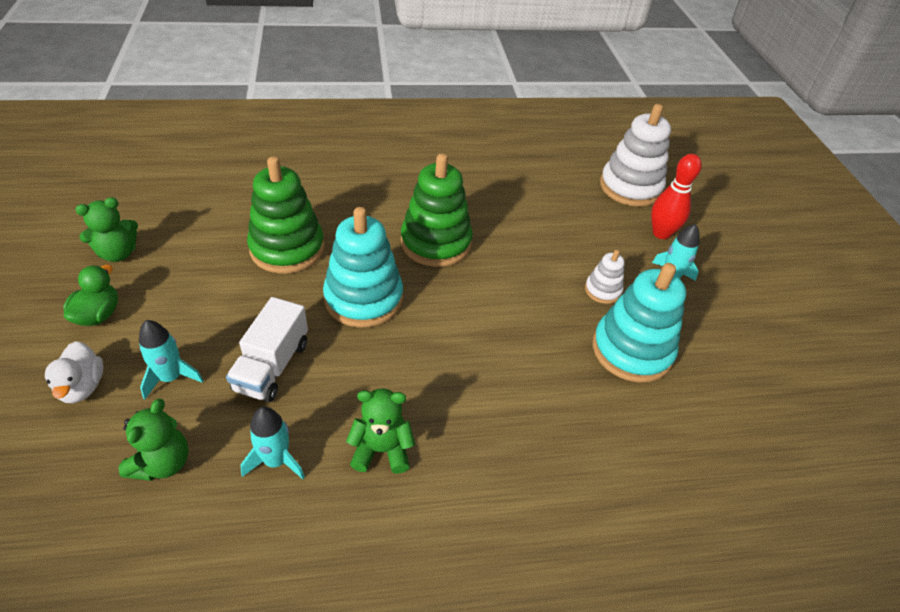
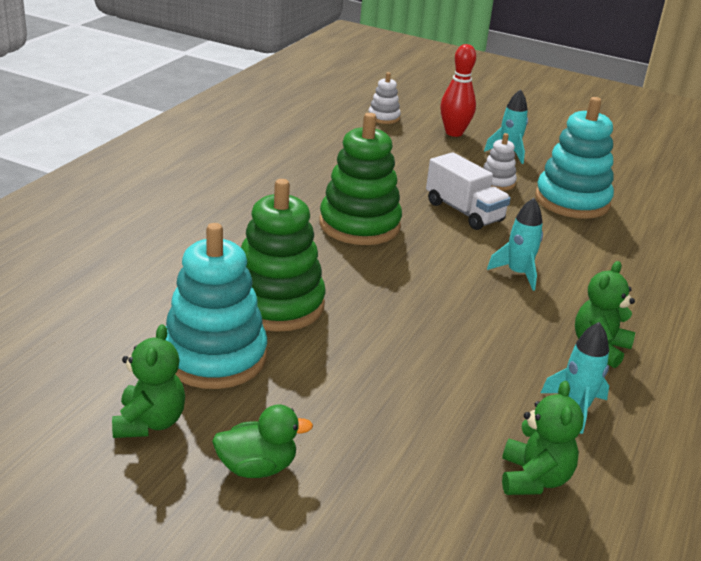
camera: 55 degrees left, 15 degrees down
white duck [45,341,104,403] -> none
green duck [63,265,118,326] -> green duck turned 120 degrees clockwise [212,404,313,478]
green teddy bear [118,399,189,481] -> green teddy bear turned 45 degrees clockwise [502,381,584,495]
turquoise rocket [139,320,204,399] -> turquoise rocket moved to [487,198,543,291]
white truck [226,297,308,402] -> white truck moved to [426,152,511,230]
turquoise stacking toy [323,207,403,328] -> turquoise stacking toy moved to [166,223,267,389]
white stacking toy [600,104,671,207] -> white stacking toy [368,72,401,124], size x0.50

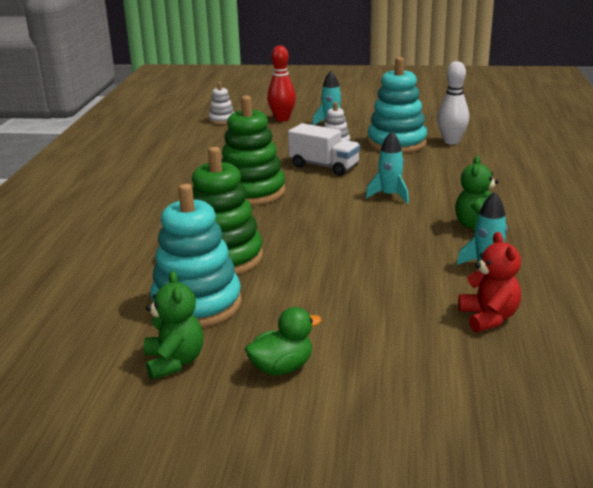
camera: 15 degrees left, 5 degrees down
green teddy bear [502,381,584,495] -> red teddy bear [458,232,521,333]
none -> white bowling pin [437,61,469,145]

